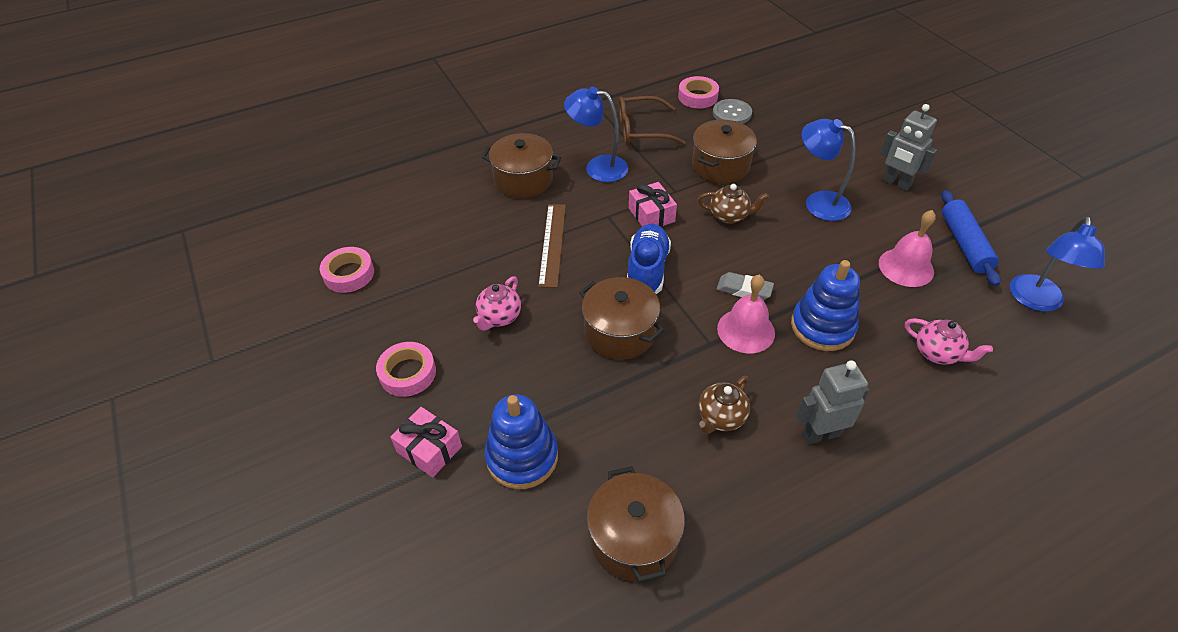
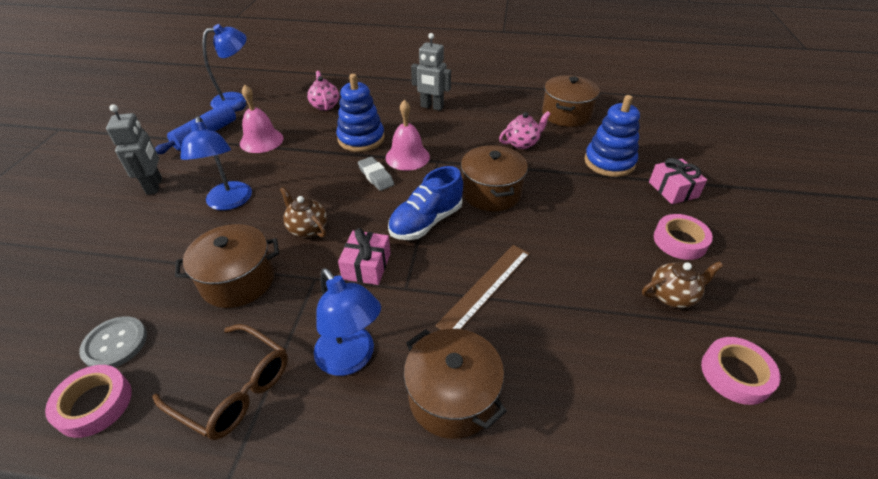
camera: 145 degrees left, 5 degrees down
pink teapot [473,276,521,331] -> pink teapot moved to [499,111,551,149]
brown teapot [699,376,750,434] -> brown teapot moved to [642,261,723,308]

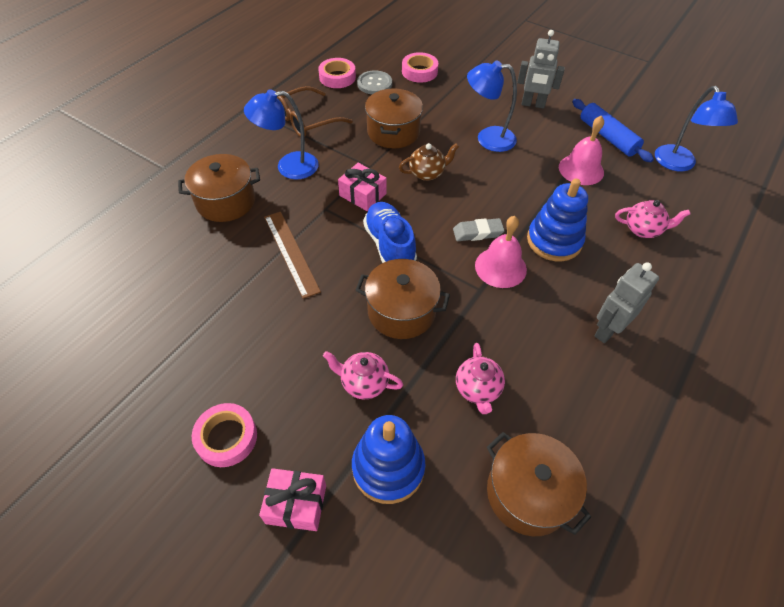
camera: 115 degrees right, 10 degrees up
brown teapot [642,261,723,308] -> none
pink tape [701,337,781,405] -> pink tape moved to [402,52,438,83]
none -> pink teapot [323,351,403,399]

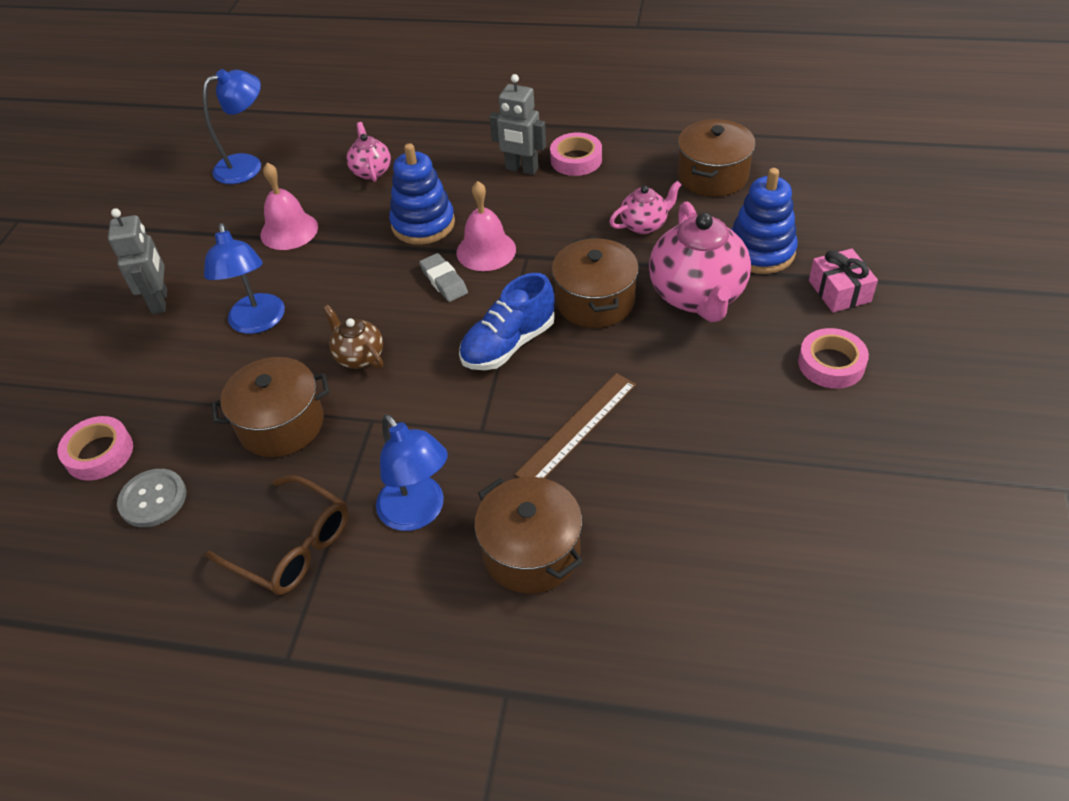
camera: 110 degrees left, 5 degrees down
pink tape [318,58,356,88] -> pink tape moved to [550,132,602,176]
pink teapot [323,351,403,399] -> pink teapot [649,201,751,322], size x1.93
pink gift [338,163,387,211] -> none
blue rolling pin [572,99,654,162] -> none

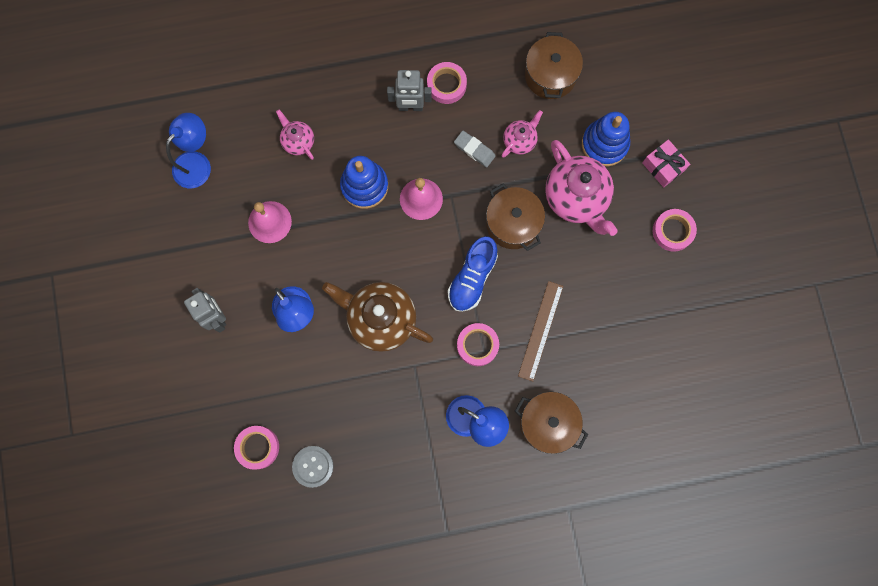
camera: 25 degrees left, 30 degrees up
brown glasses [205,475,348,595] -> none
brown pot [211,357,330,457] -> none
brown teapot [323,305,383,369] -> brown teapot [322,282,433,352], size x1.93
grey eraser [419,253,468,302] -> grey eraser moved to [454,131,496,167]
none -> pink tape [457,323,499,366]

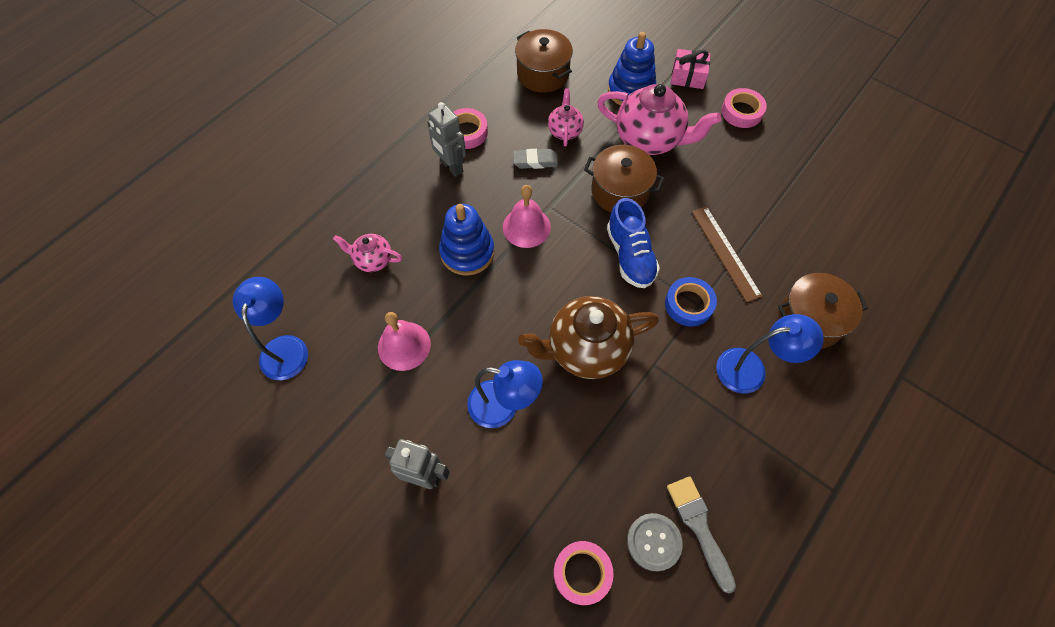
camera: 40 degrees left, 15 degrees down
grey robot [387,70,432,111] -> grey robot turned 90 degrees clockwise [427,102,466,177]
pink tape [457,323,499,366] -> blue tape [665,277,717,326]
none -> grey brush [667,477,736,593]

